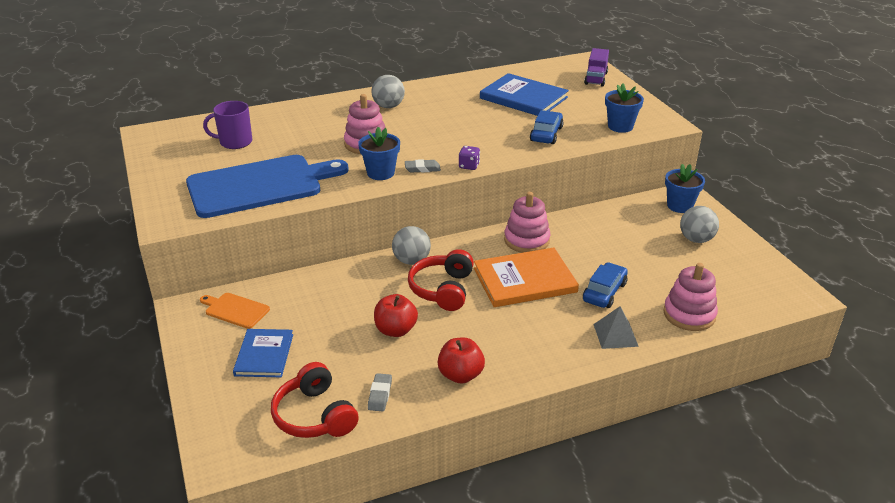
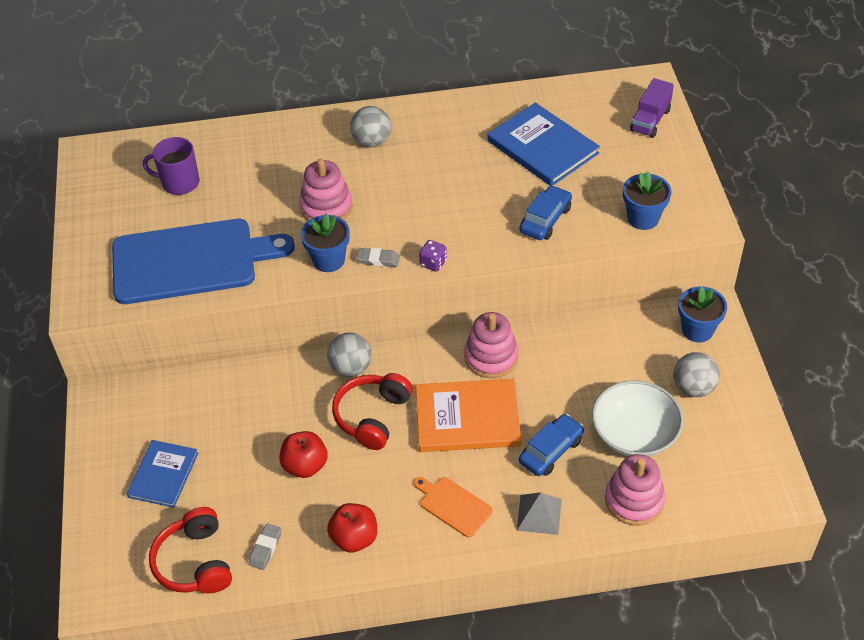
camera: 15 degrees right, 15 degrees up
orange cutting board [200,293,270,329] -> orange cutting board moved to [414,477,493,537]
none -> white bowl [592,381,684,457]

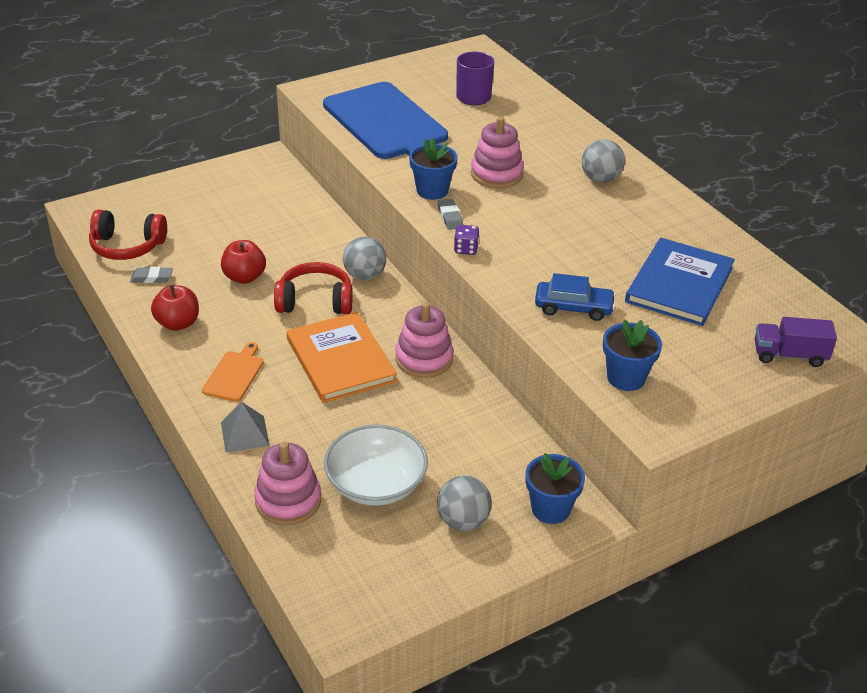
camera: 65 degrees right, 10 degrees down
blue book [127,440,198,508] -> none
red headphones [149,507,232,594] -> red headphones turned 135 degrees counterclockwise [89,210,167,260]
blue car [519,414,584,476] -> none

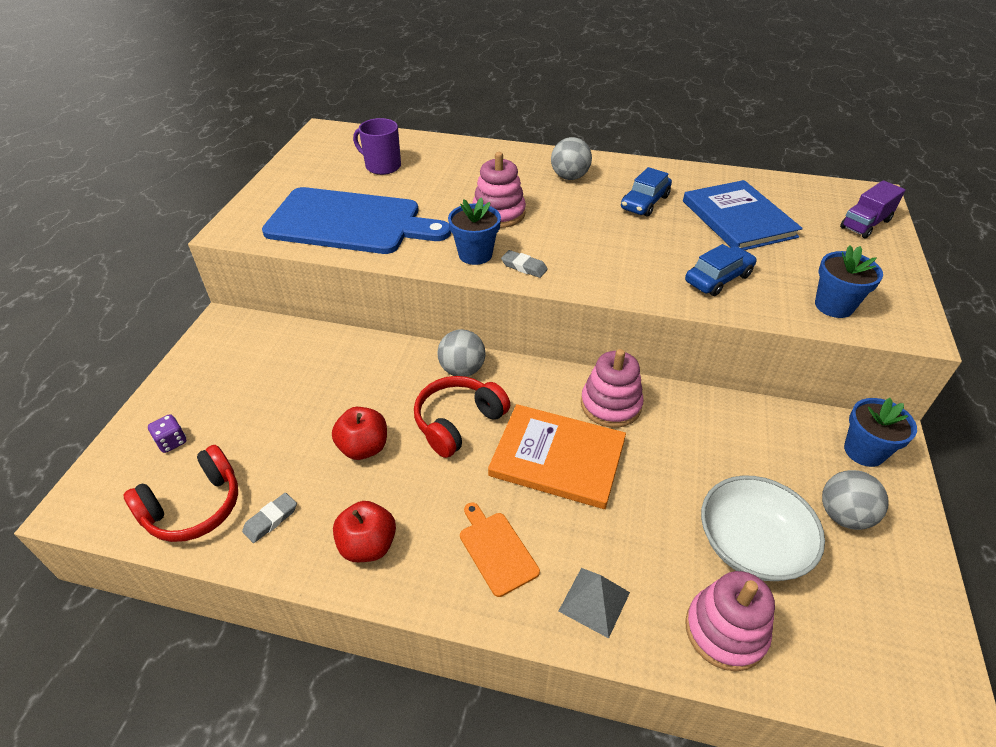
camera: 45 degrees left, 5 degrees up
purple dice [454,225,480,255] -> purple dice moved to [148,414,186,453]
none -> blue car [621,167,672,217]

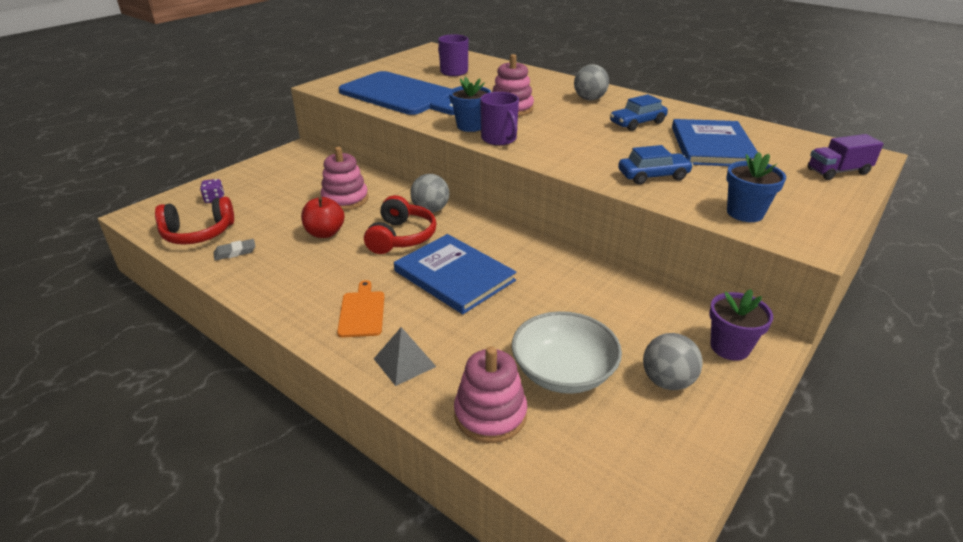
camera: 25 degrees right, 10 degrees down
red apple [333,501,396,562] -> none
red headphones [414,376,510,458] -> red headphones turned 120 degrees clockwise [364,195,436,254]
orange book [488,404,626,509] -> blue book [394,234,516,314]
grey eraser [501,250,548,278] -> purple mug [480,92,519,145]
pink stacking toy [581,349,644,428] -> pink stacking toy moved to [321,147,368,211]
blue flower pot [844,398,917,467] -> purple flower pot [709,289,773,361]

